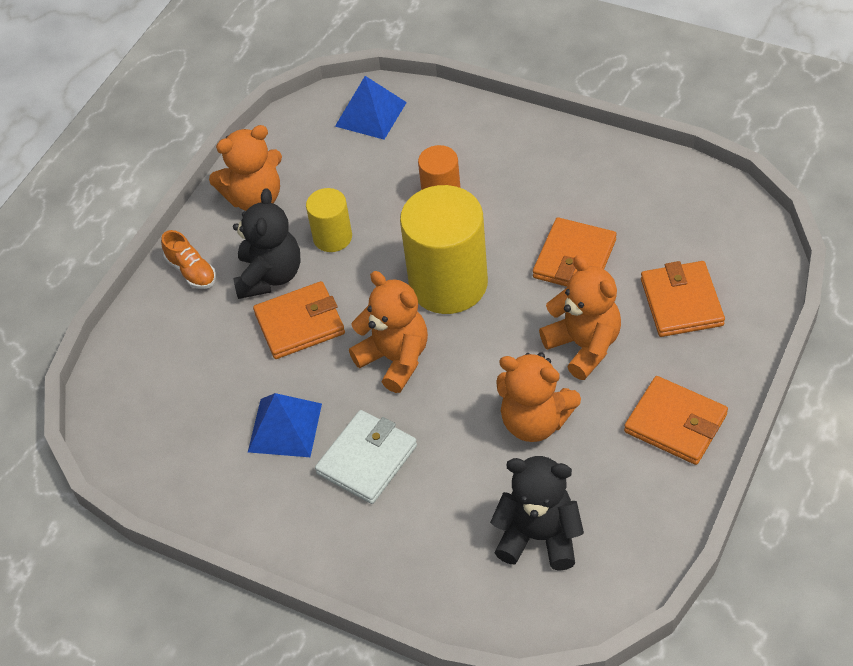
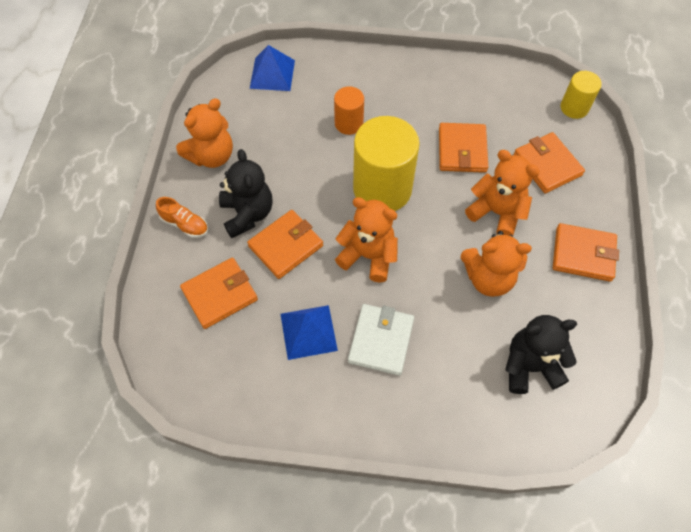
camera: 25 degrees left, 10 degrees up
yellow cylinder [306,188,352,252] -> yellow cylinder moved to [561,71,602,119]
none -> orange wallet [180,258,258,329]

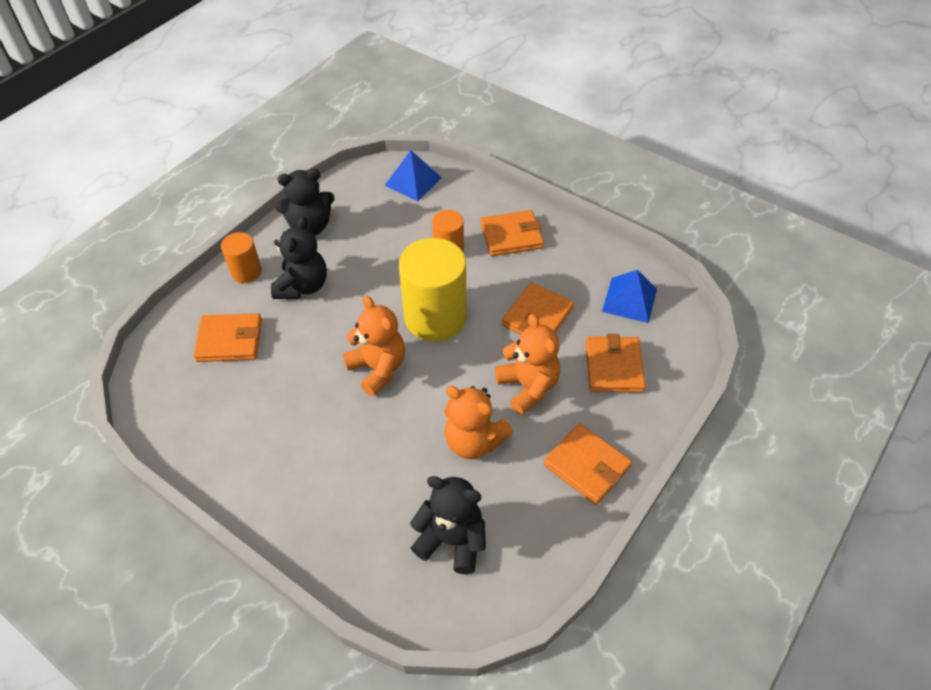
camera: 30 degrees right, 10 degrees down
orange shoe [156,197,208,238] -> orange cylinder [221,232,262,283]
orange teddy bear [176,98,233,168] -> black teddy bear [275,169,335,236]
orange wallet [247,210,323,279] -> orange wallet moved to [480,210,544,256]
blue pyramid [281,305,338,360] -> blue pyramid moved to [602,270,657,323]
white wallet [348,304,414,376] -> none
yellow cylinder [561,71,602,119] -> none

